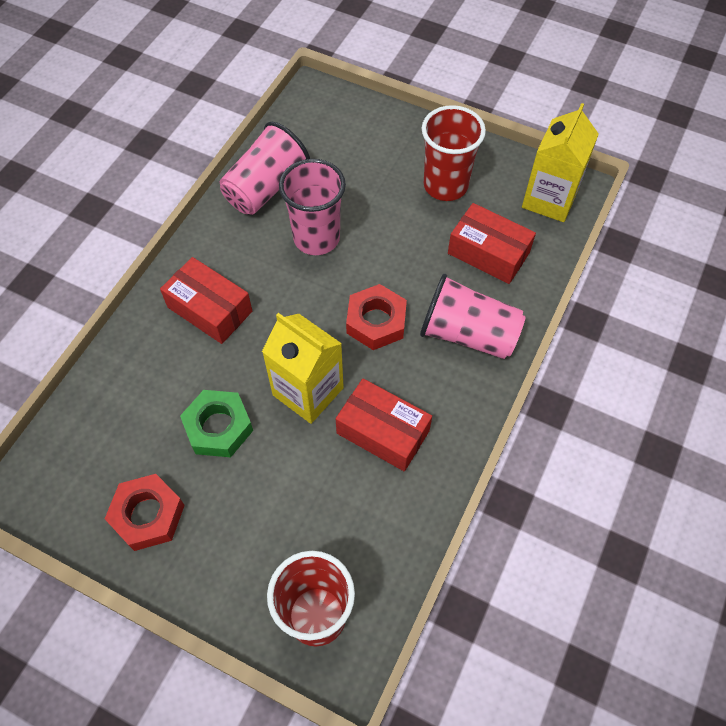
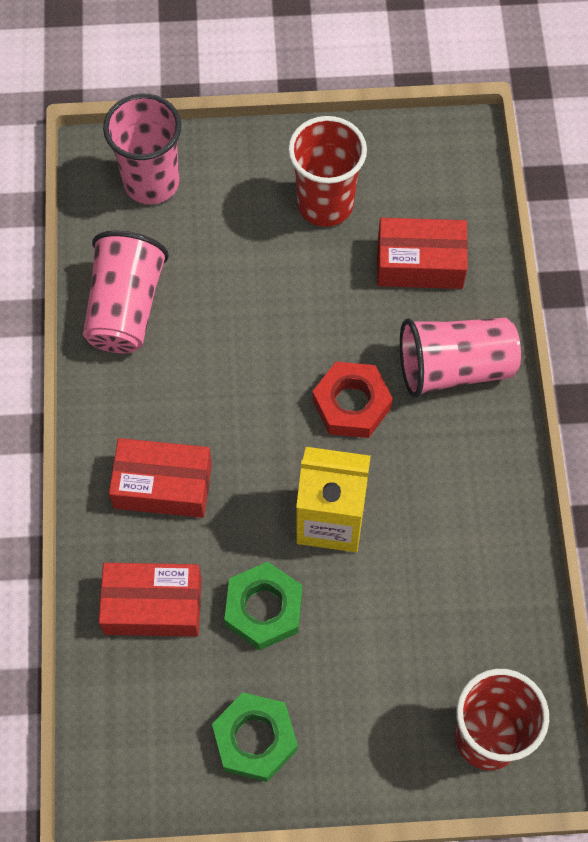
camera: 30 degrees left, 5 degrees up
red nut [105,474,185,551] -> green nut [212,692,298,782]
pink cup [279,159,346,255] -> pink cup moved to [103,94,181,204]
red box [336,378,432,471] -> red box moved to [99,563,202,637]
yellow carton [522,103,599,222] -> none

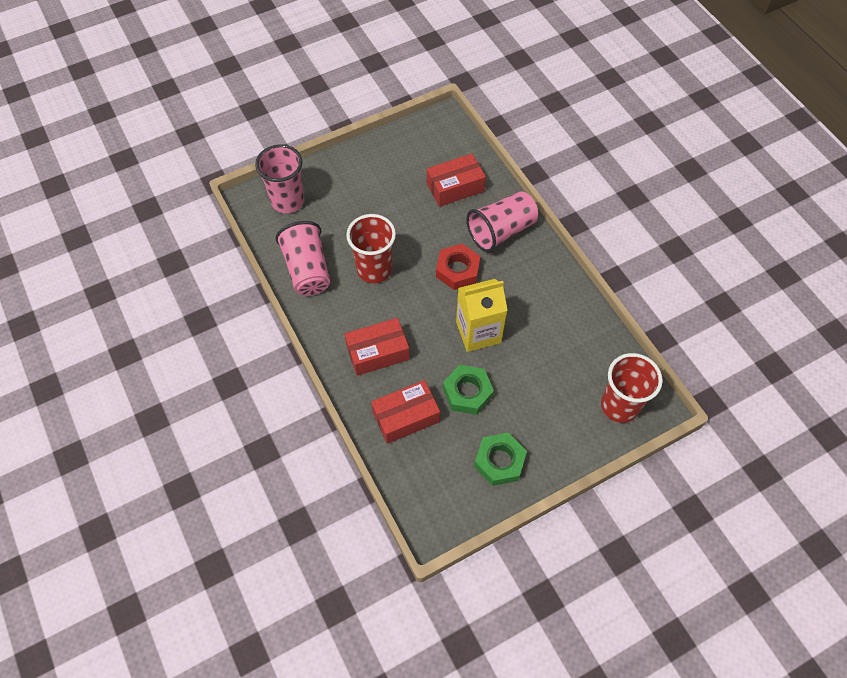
camera: 25 degrees left, 5 degrees down
red cup [288,116,367,227] -> red cup moved to [346,214,396,283]

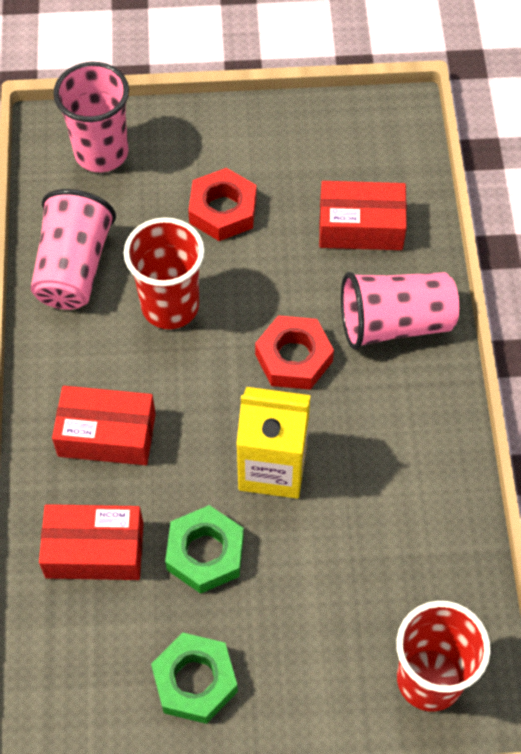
camera: 25 degrees right, 0 degrees up
none -> red nut [188,168,256,241]

